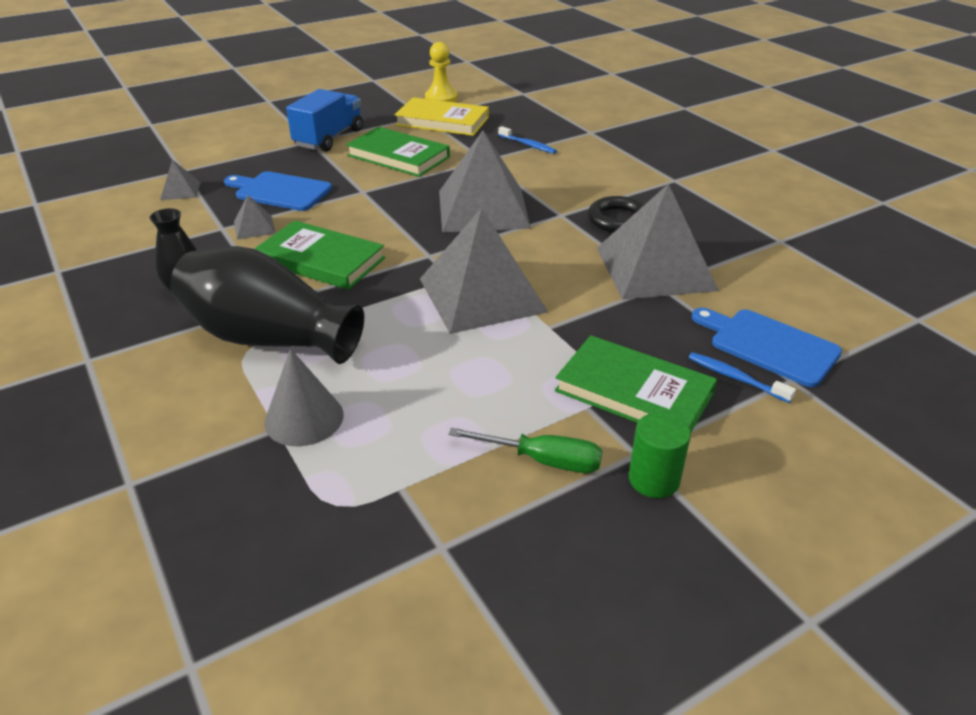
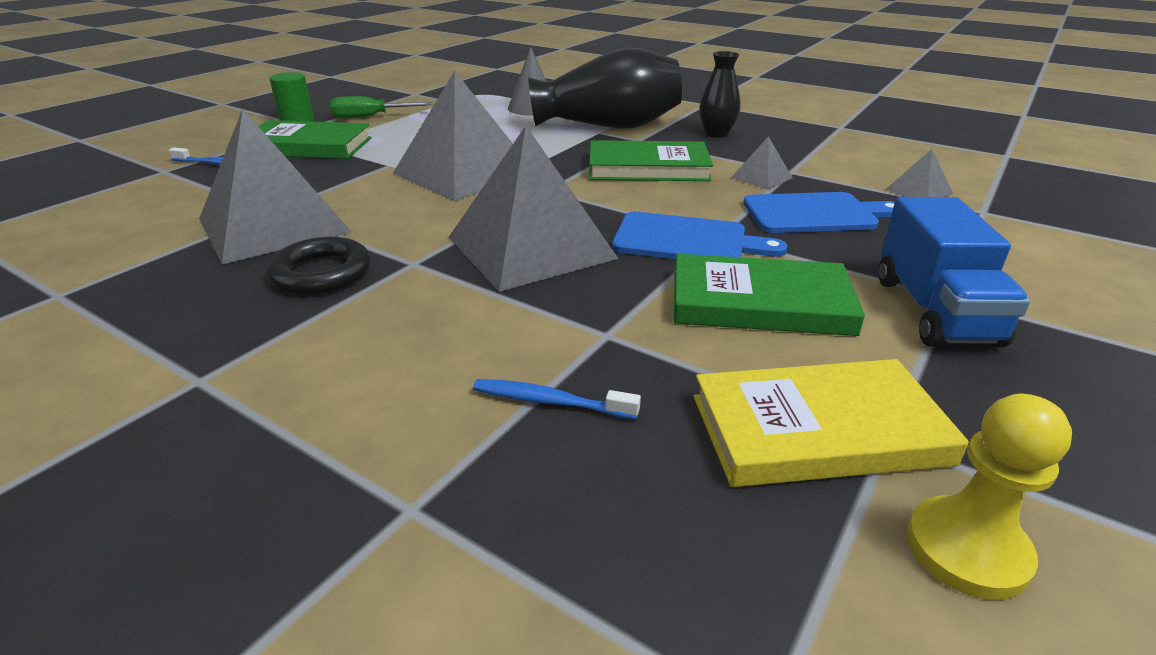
camera: 155 degrees right, 5 degrees down
blue cutting board [692,308,842,387] -> blue cutting board moved to [612,212,788,259]

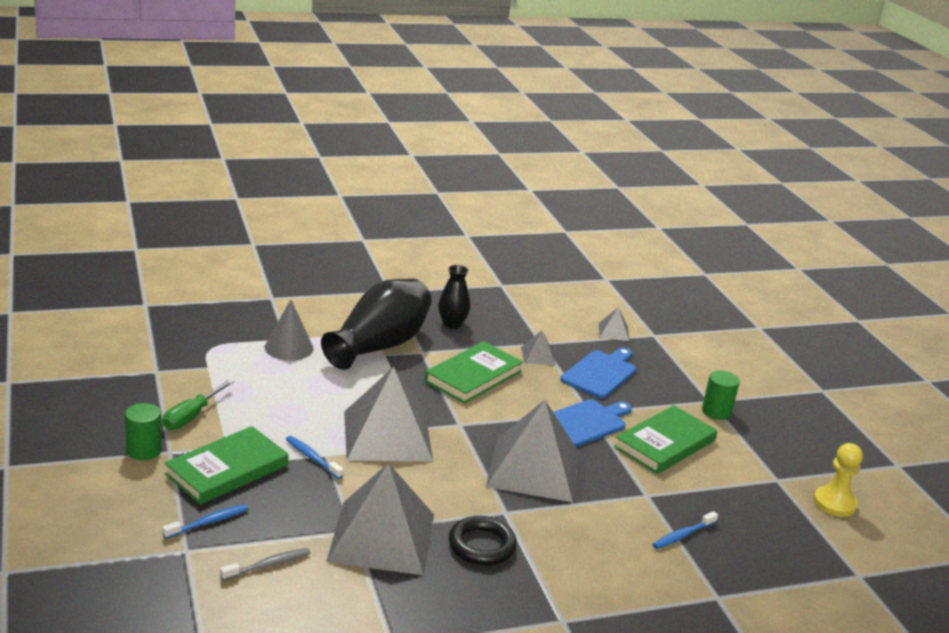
camera: 55 degrees left, 5 degrees down
yellow book [693,359,969,487] -> none
blue truck [879,197,1030,347] -> green cylinder [702,370,740,420]
none -> grey toothbrush [220,548,310,581]
none -> blue toothbrush [286,436,344,479]

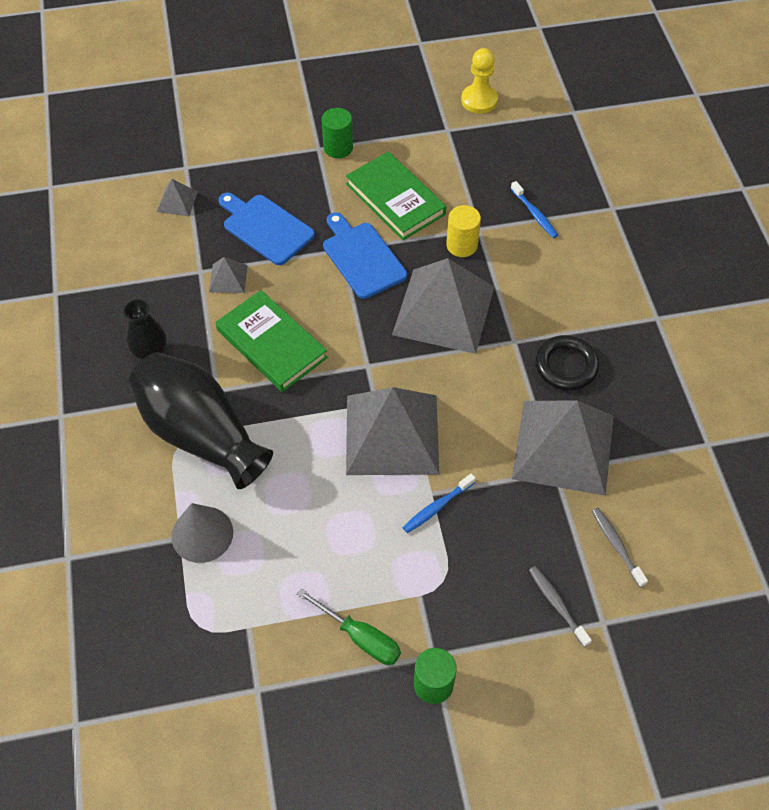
camera: 80 degrees left, 30 degrees up
blue toothbrush [162,504,248,539] -> grey toothbrush [529,566,592,647]
green book [164,426,288,505] -> none
none -> yellow cylinder [446,205,481,257]

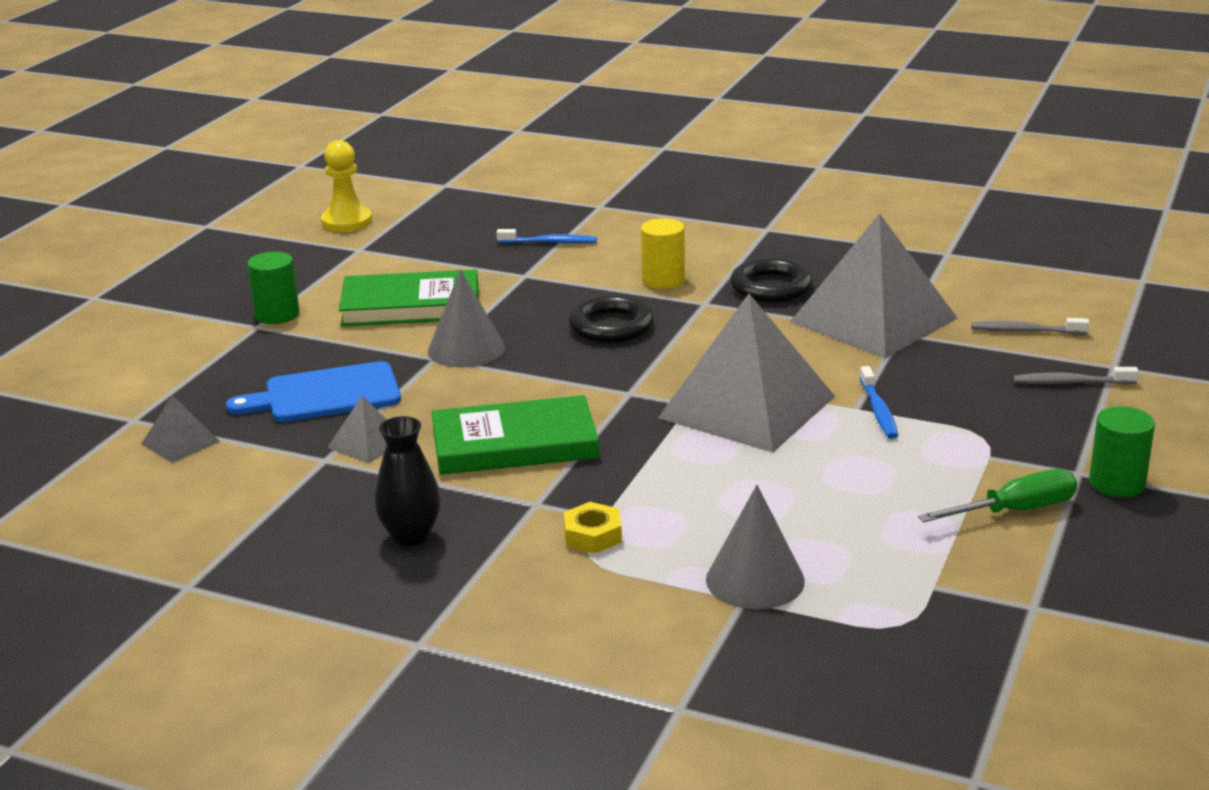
camera: 55 degrees left, 30 degrees down
black vase [128,352,273,489] -> yellow nut [564,502,622,553]
blue cutting board [323,212,407,299] -> grey cone [428,269,505,368]
grey pyramid [392,258,494,354] -> black ring [569,295,654,343]
yellow cylinder [446,205,481,257] -> yellow cylinder moved to [641,218,685,289]

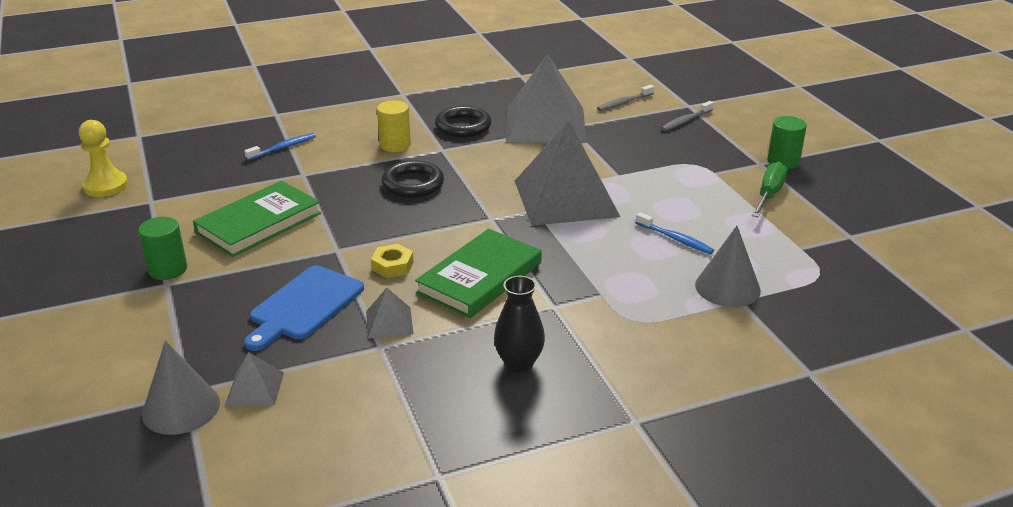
camera: 45 degrees left, 5 degrees up
grey cone [428,269,505,368] -> grey cone moved to [142,341,220,435]
yellow nut [564,502,622,553] -> yellow nut moved to [371,244,413,278]
blue toothbrush [860,366,898,439] -> blue toothbrush moved to [636,212,714,254]

